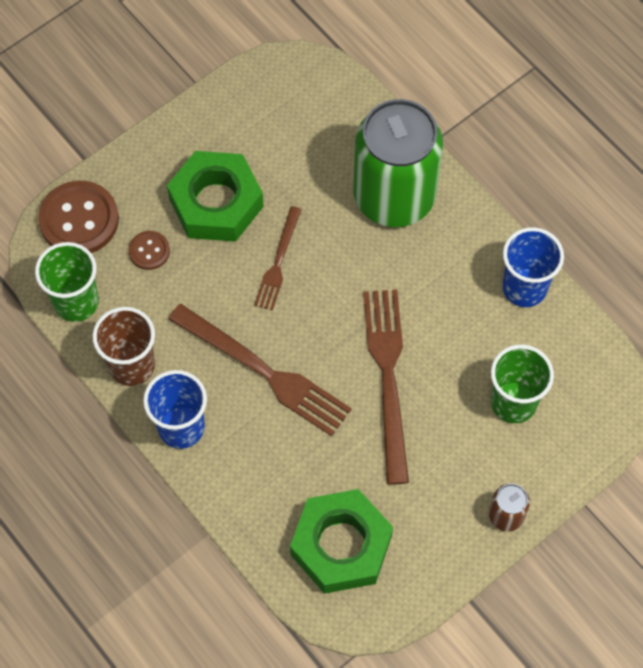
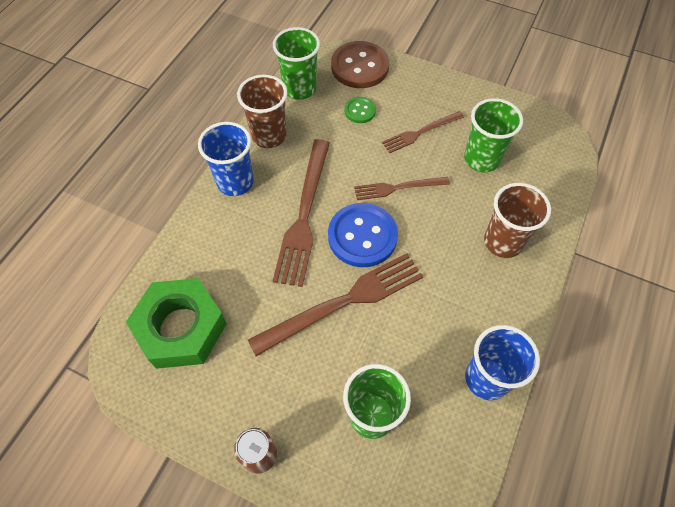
camera: 65 degrees right, 5 degrees down
brown button [128,231,170,270] -> green button [345,97,376,123]
green nut [167,151,264,242] -> brown fork [382,111,464,153]
green can [353,99,443,227] -> brown cup [484,183,551,258]
none -> blue button [328,203,398,267]
none -> green cup [464,98,523,172]

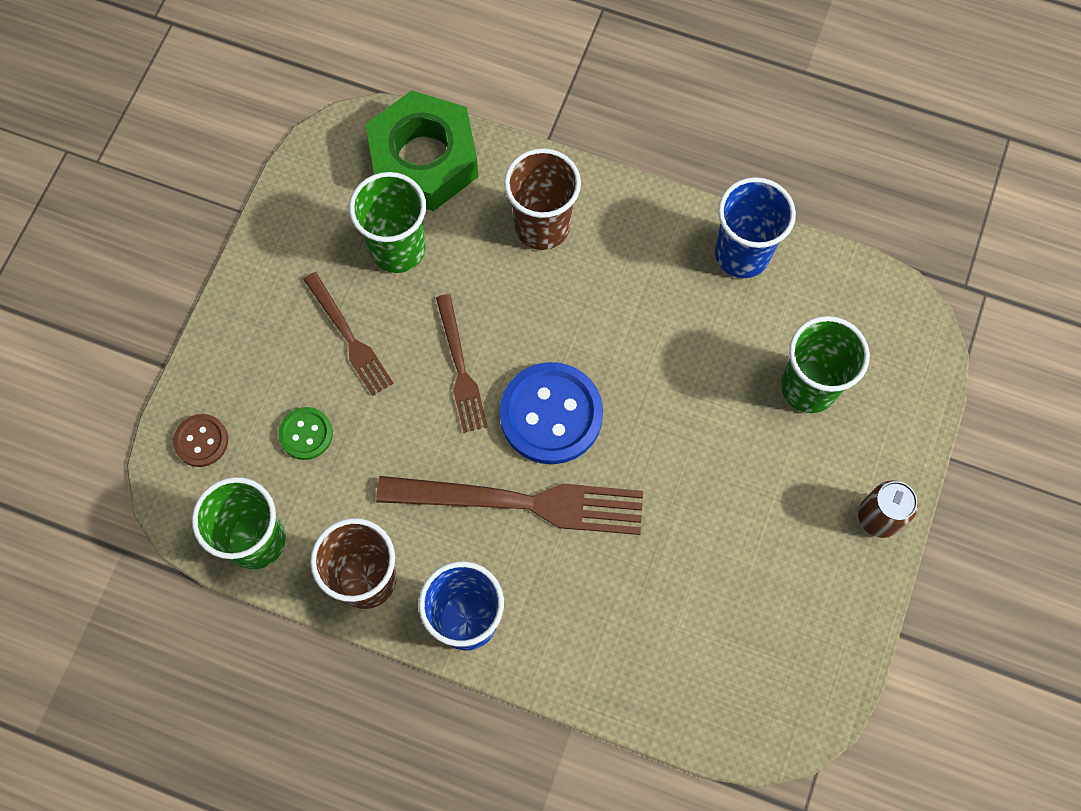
camera: 95 degrees left, 10 degrees up
green nut [126,278,227,369] -> green nut moved to [366,90,479,211]
brown fork [248,253,423,356] -> none
brown button [331,41,389,88] -> brown button [173,414,228,467], size x0.52

